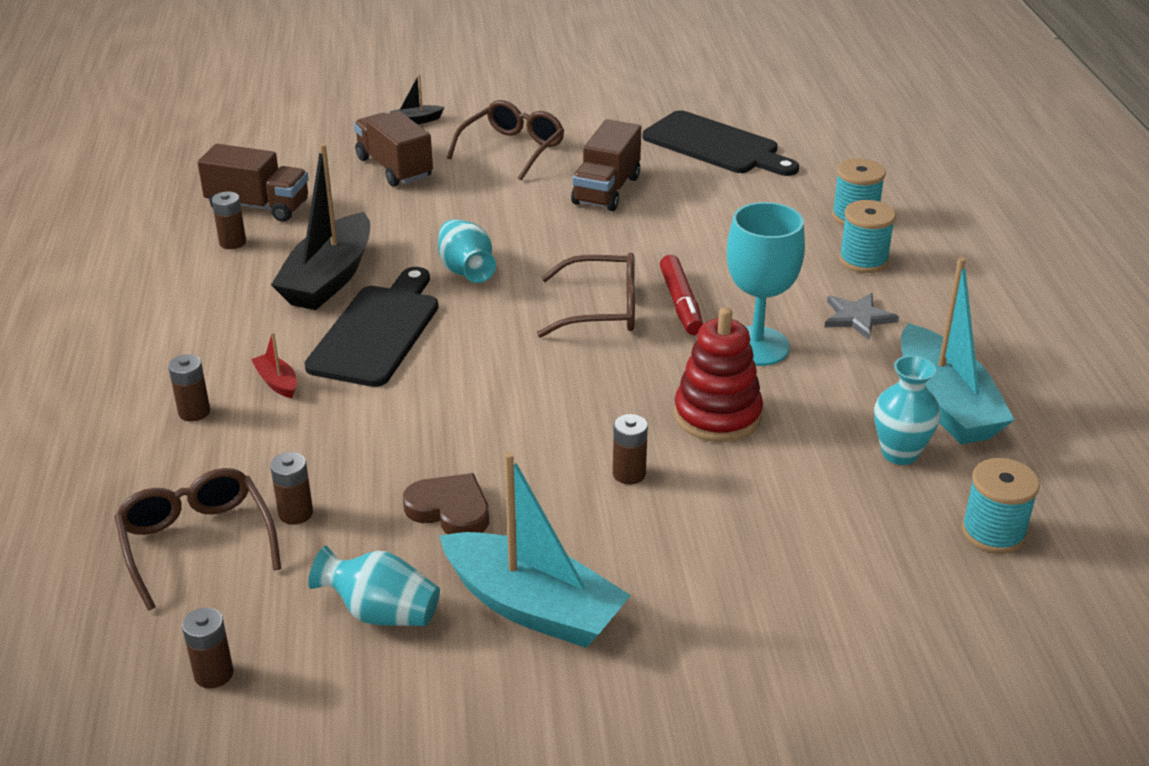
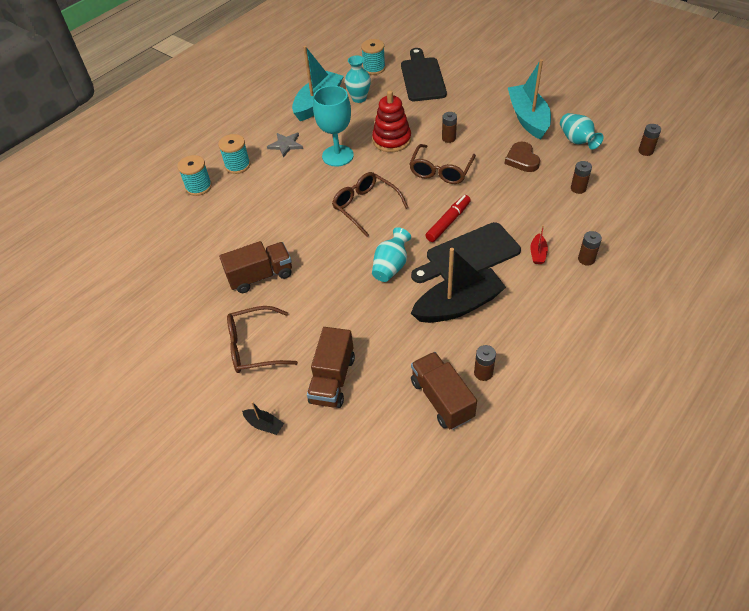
camera: 130 degrees left, 15 degrees up
brown glasses [114,468,281,611] -> brown glasses moved to [409,144,476,184]
black cutting board [643,110,799,176] -> black cutting board moved to [401,48,447,101]
red marker [660,255,703,335] -> red marker moved to [425,195,471,242]

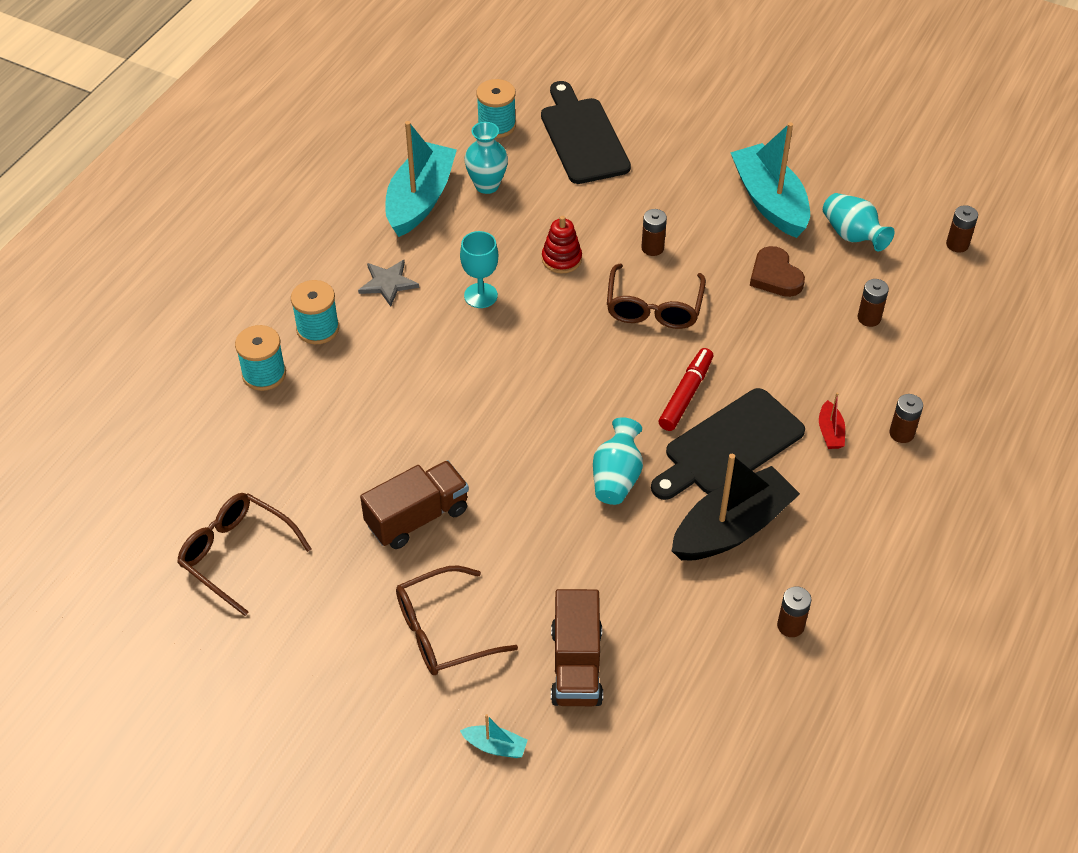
camera: 15 degrees left, 0 degrees up
black boat [242,401,284,435] -> turquoise boat [460,714,528,758]
turquoise goblet [313,86,354,167] -> turquoise goblet [460,231,498,308], size x0.64
brown glasses [332,172,409,237] -> brown glasses moved to [177,493,311,616]
red stacking toy [372,90,411,152] -> red stacking toy [542,216,582,274], size x0.63
brown truck [411,352,477,430] -> none

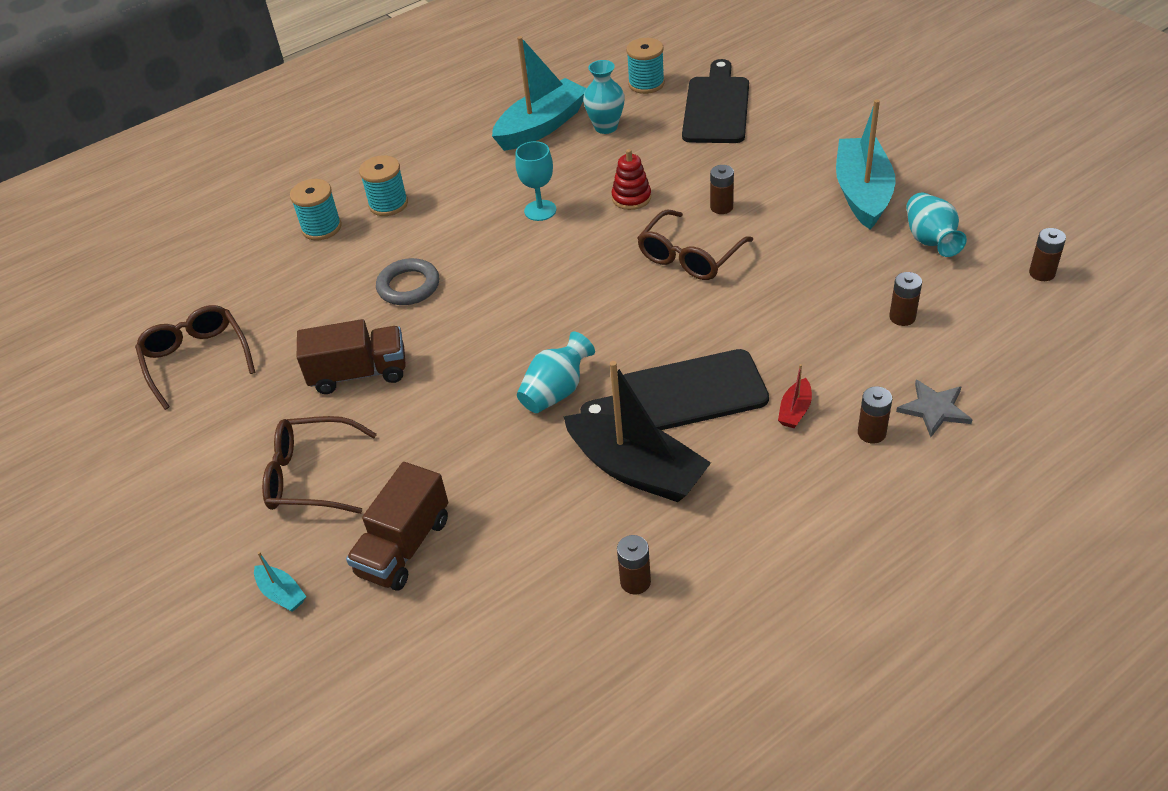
camera: 30 degrees right, 5 degrees down
grey star [358,260,419,307] -> grey star moved to [896,380,972,437]
red marker [659,348,713,431] -> none
black boat [672,454,800,560] -> black boat turned 45 degrees clockwise [563,361,711,502]
brown heart [750,246,805,297] -> none
none -> grey ring [376,258,439,305]

